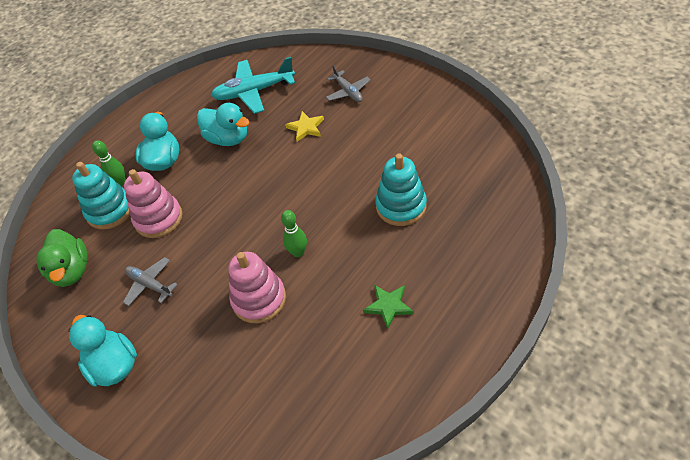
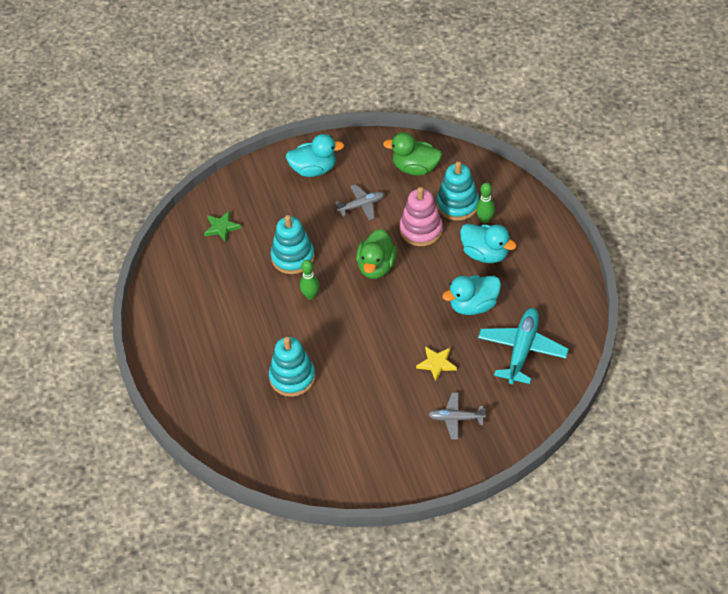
camera: 120 degrees right, 0 degrees up
pink stacking toy [228,252,286,323] -> turquoise stacking toy [271,215,315,274]
green star [363,285,414,330] -> green star moved to [204,211,241,242]
none -> green duck [356,229,397,279]

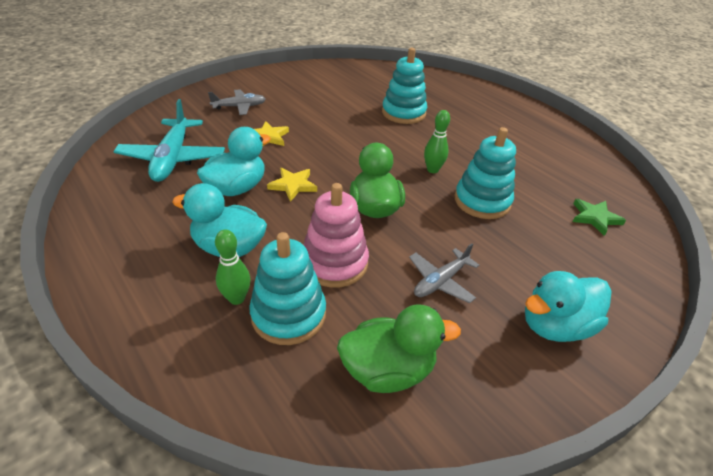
camera: 155 degrees right, 10 degrees down
none -> yellow star [267,168,317,202]

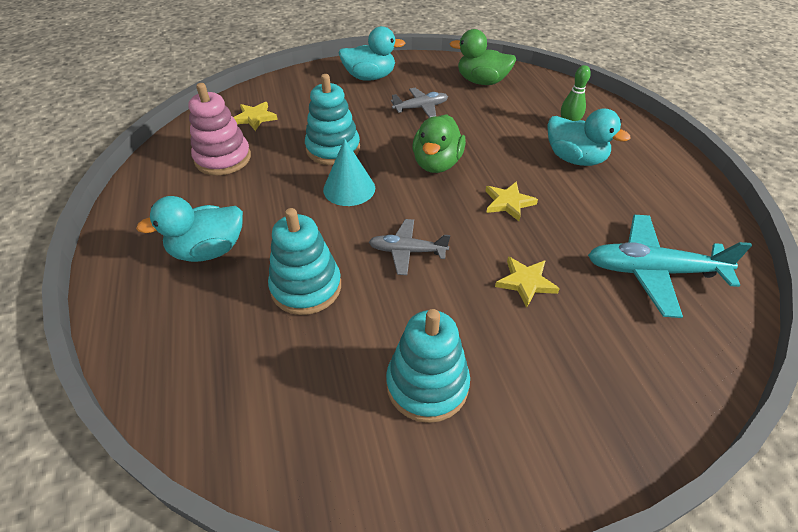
camera: 155 degrees left, 5 degrees up
turquoise plane [113,99,225,182] -> turquoise plane turned 105 degrees counterclockwise [588,215,752,318]
turquoise duck [197,127,271,196] -> turquoise duck moved to [136,196,243,262]
grey plane [208,89,265,115] -> grey plane moved to [369,219,450,275]
turquoise stacking toy [249,232,326,345] -> turquoise stacking toy moved to [386,309,470,423]
pink stacking toy [304,183,369,288] -> pink stacking toy moved to [188,83,251,175]
green bowling pin [424,110,450,173] -> turquoise cone [323,139,375,206]
green star [573,199,626,236] -> yellow star [233,102,278,131]

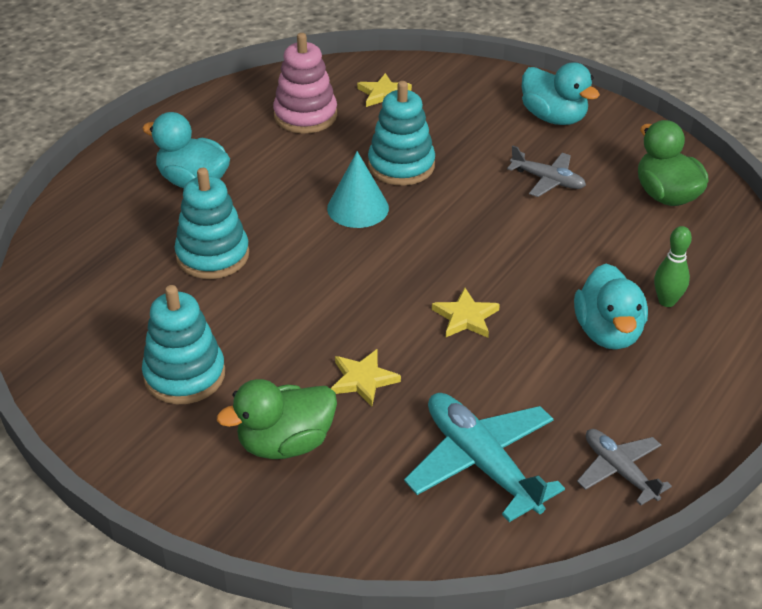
camera: 50 degrees right, 5 degrees down
grey plane [369,219,450,275] -> grey plane moved to [577,429,672,505]
green duck [412,114,466,173] -> green duck moved to [217,379,337,459]

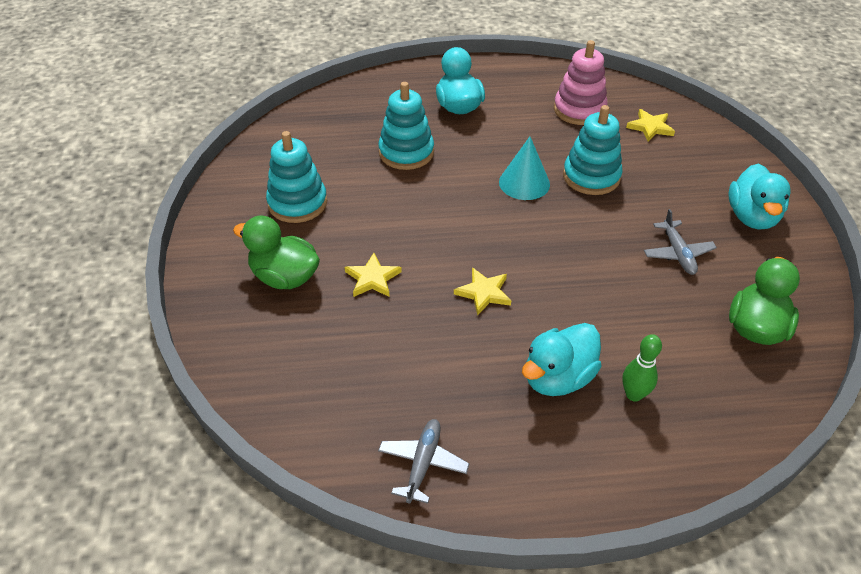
camera: 50 degrees right, 5 degrees up
turquoise plane [404,393,565,522] -> none

